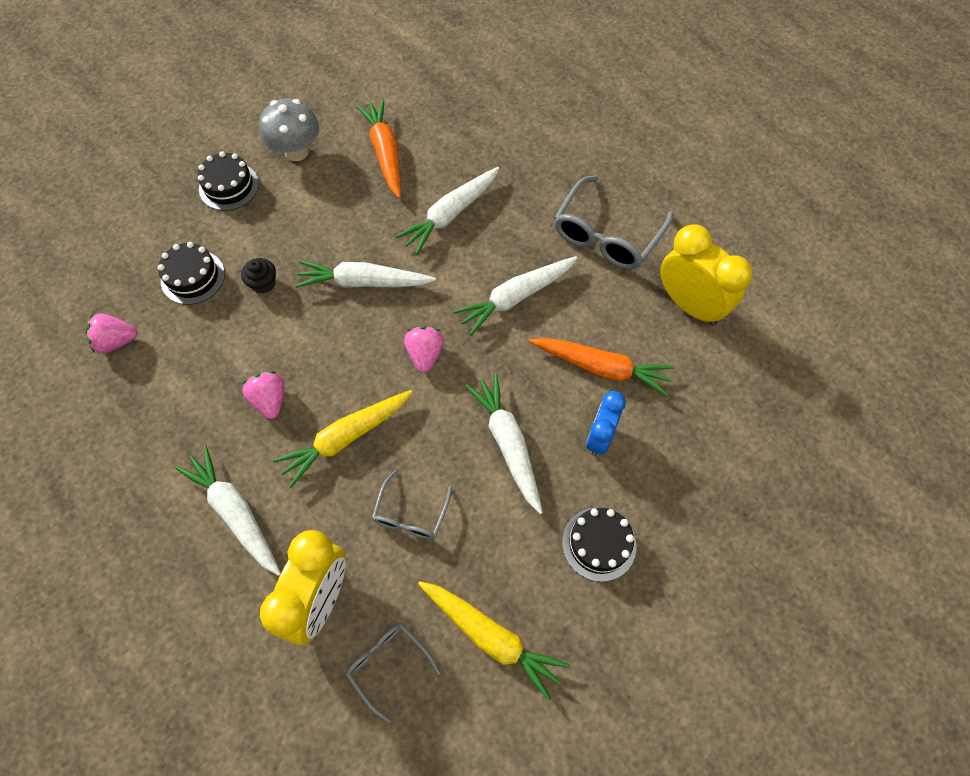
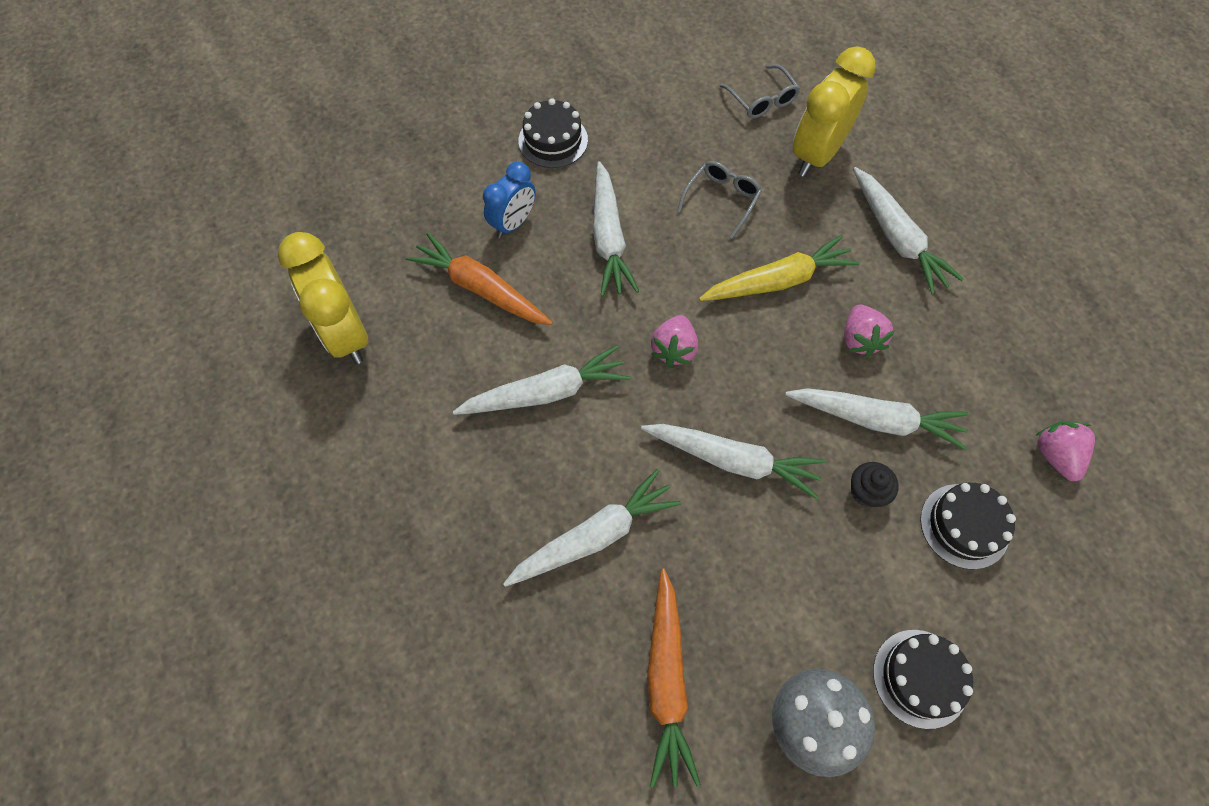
camera: 165 degrees left, 0 degrees up
pink strawberry [85,314,138,353] -> pink strawberry turned 105 degrees counterclockwise [1035,421,1095,481]
yellow carrot [418,581,570,701] -> none
grey glasses [554,176,673,270] -> none
none -> white carrot [785,388,969,450]

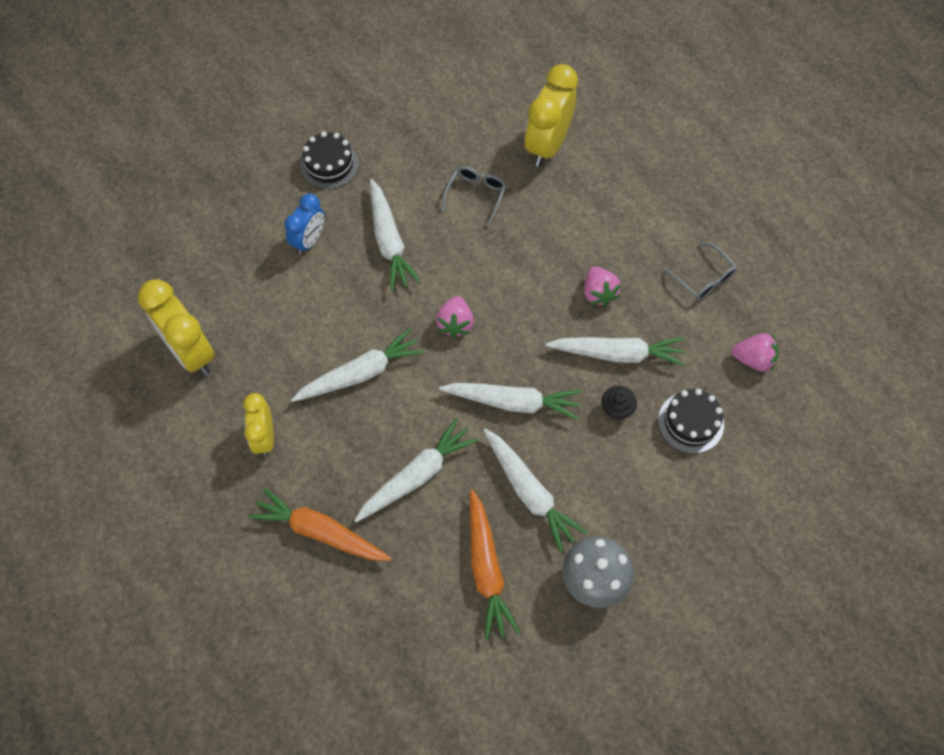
camera: 10 degrees left, 0 degrees up
orange carrot [405,233,553,325] -> orange carrot moved to [248,487,391,561]
yellow carrot [699,235,859,301] -> none
grey glasses [720,64,800,119] -> grey glasses moved to [663,242,737,301]
white carrot [853,167,963,295] -> white carrot moved to [483,429,588,553]
black cake [873,630,973,729] -> none
pink strawberry [1035,421,1095,481] -> pink strawberry turned 120 degrees clockwise [732,333,779,371]
none -> yellow clock [243,393,274,457]

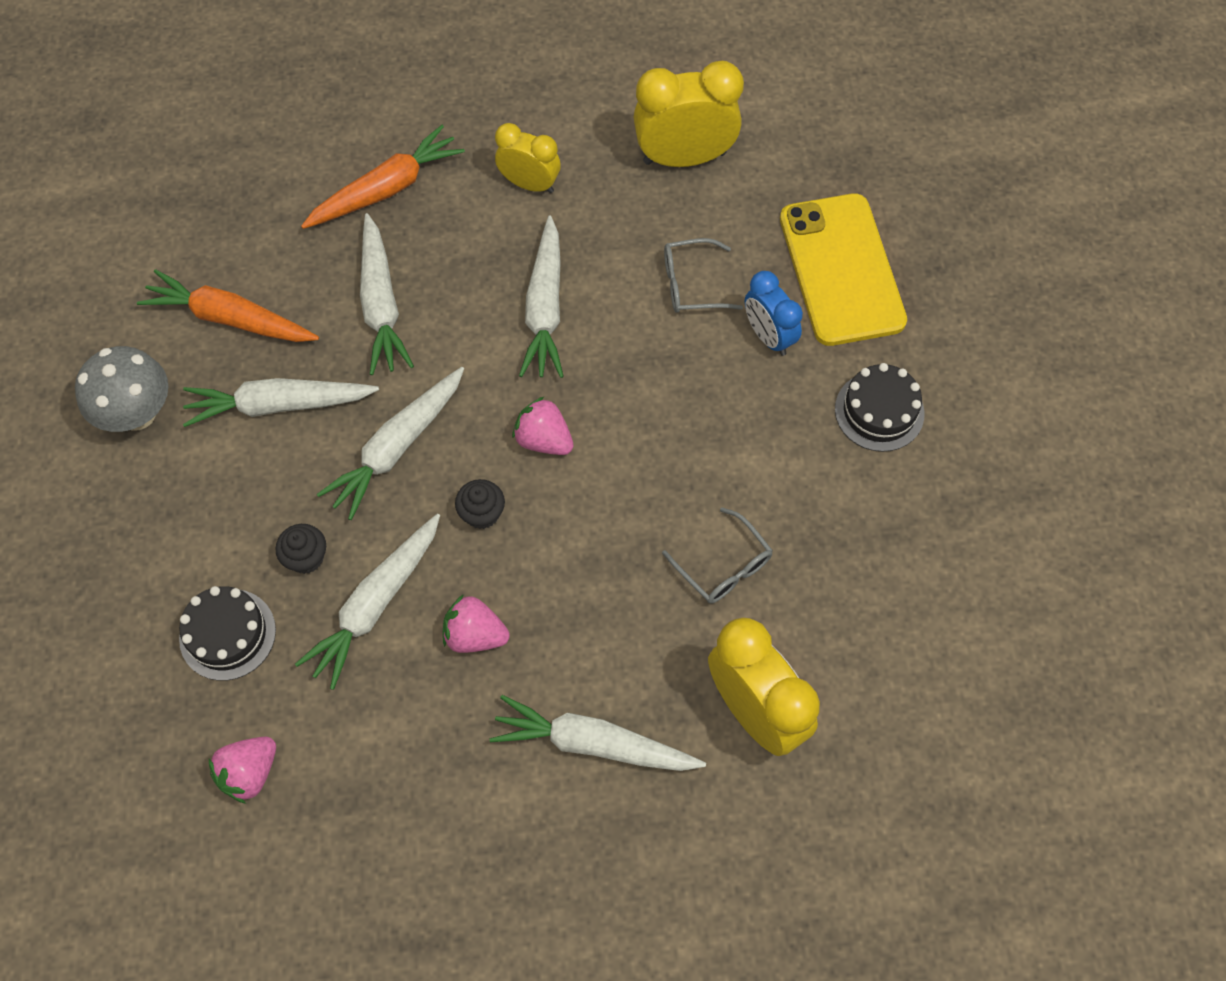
camera: 120 degrees right, 0 degrees up
white carrot [370,179,421,291] -> white carrot moved to [490,695,706,771]
grey glasses [663,242,737,301] -> grey glasses moved to [664,238,743,313]
none -> black cupcake [455,479,505,529]
none -> yellow phone [780,193,907,346]

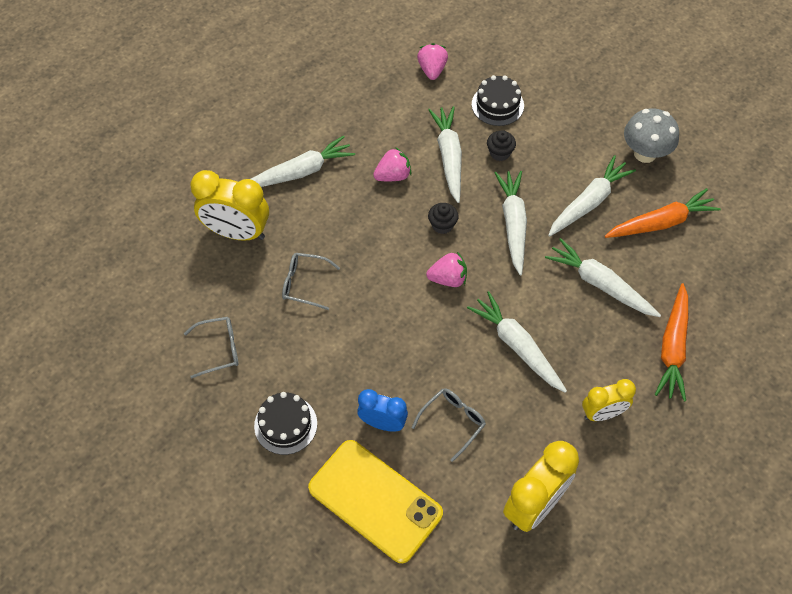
camera: 140 degrees right, 5 degrees down
none -> grey glasses [184,317,239,378]

